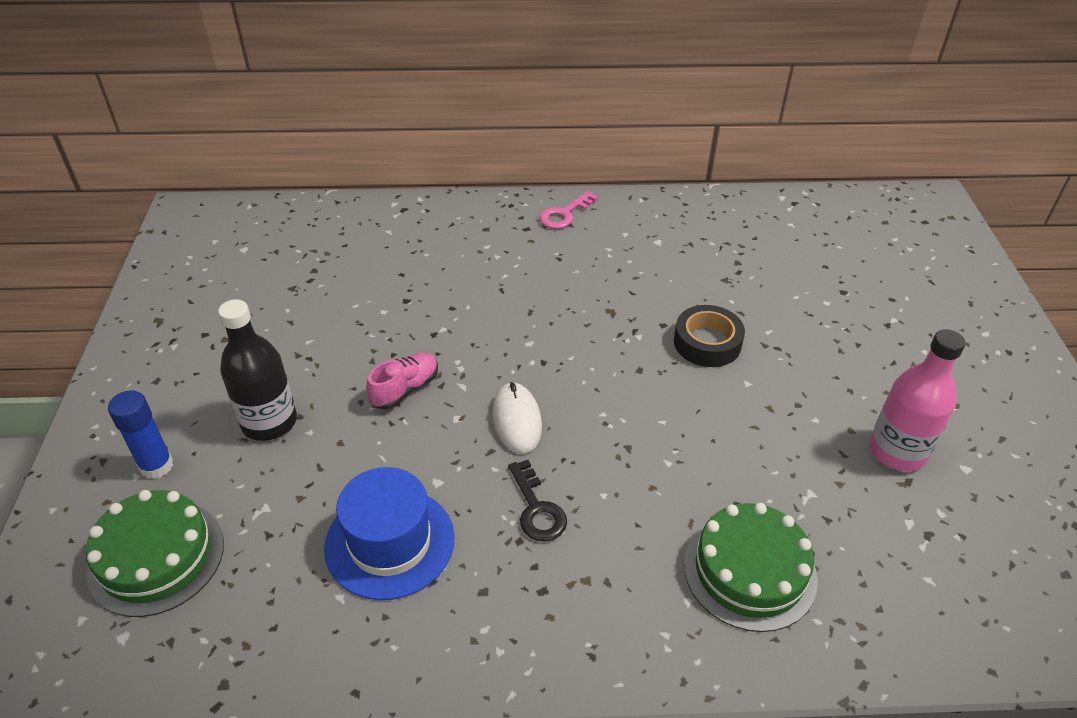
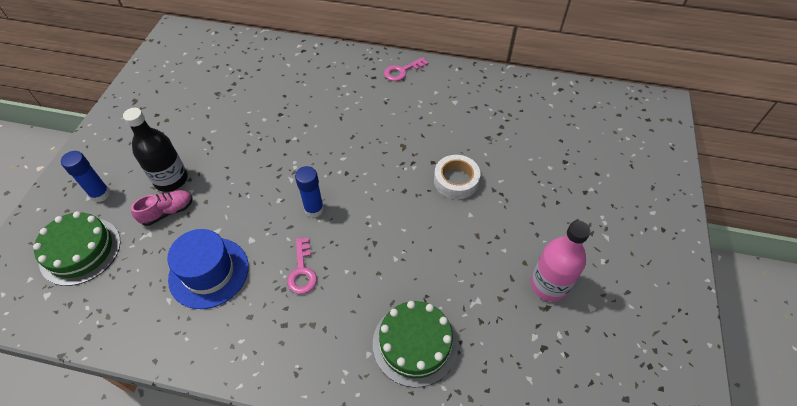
camera: 15 degrees right, 10 degrees up
pink shoe [366,352,438,410] -> pink shoe moved to [131,190,193,226]
white mouse [492,382,542,454] -> blue glue stick [295,166,324,218]
black key [508,460,567,542] -> pink key [287,238,317,294]
black tape [674,305,745,367] -> white tape [434,155,480,199]

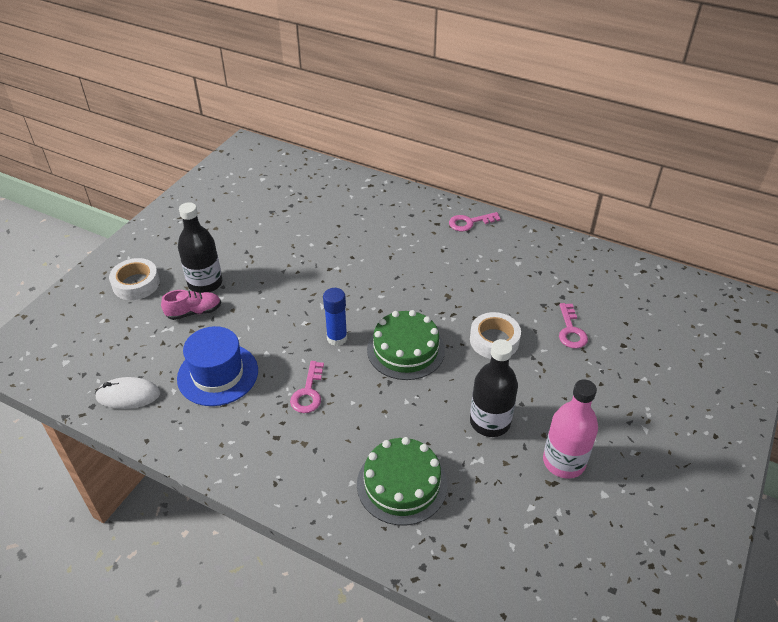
camera: 15 degrees right, 10 degrees down
green cake [33,212,121,286] -> green cake moved to [367,310,445,380]
blue glue stick [61,151,111,202] -> white tape [109,258,160,300]
none -> white mouse [95,377,160,409]
none -> black bottle [470,339,518,437]
none -> pink key [559,303,588,349]

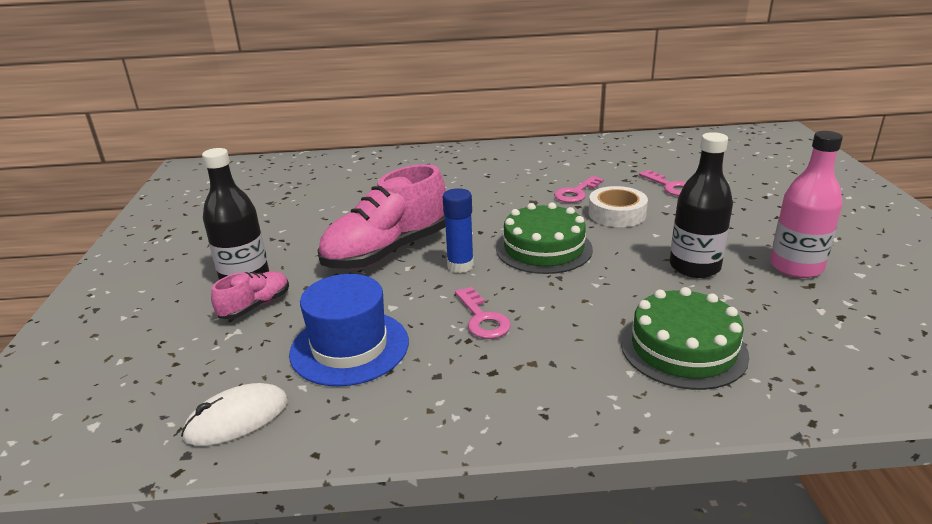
camera: 30 degrees left, 15 degrees down
white tape [109,258,160,300] -> none
pink key [449,212,501,231] -> pink key moved to [554,176,604,203]
none -> pink shoe [318,164,446,269]

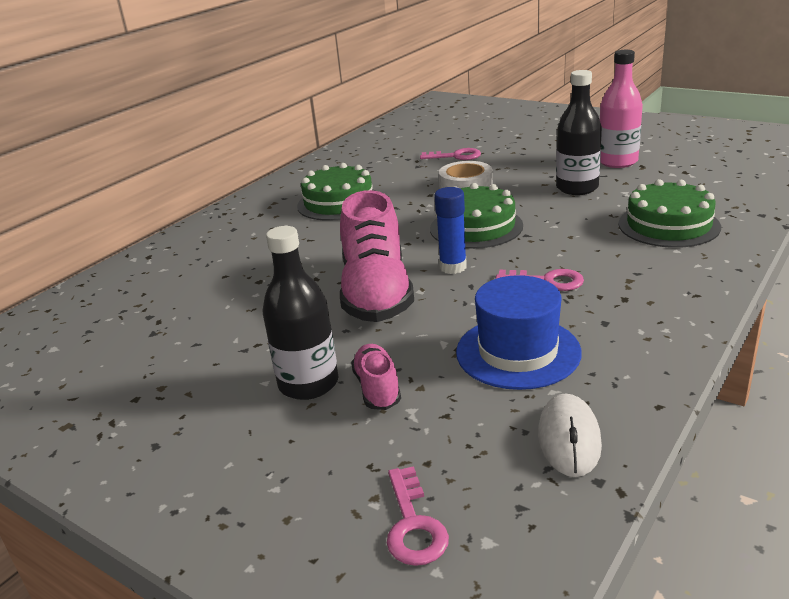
camera: 50 degrees left, 0 degrees up
pink key [554,176,604,203] -> pink key moved to [387,466,449,566]
none -> green cake [297,163,375,221]

